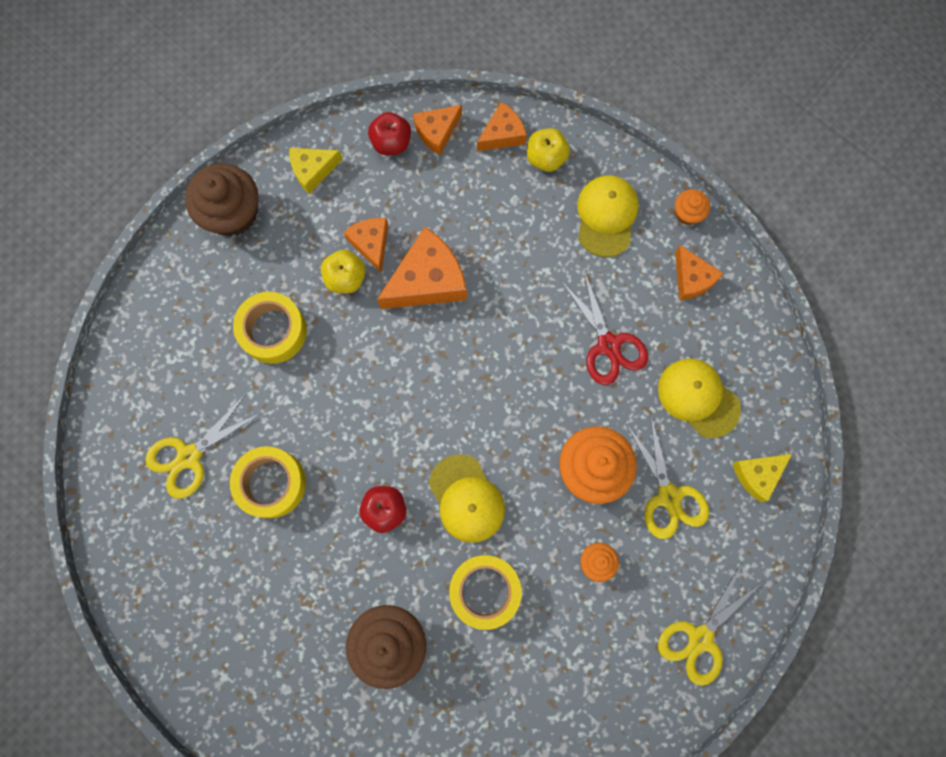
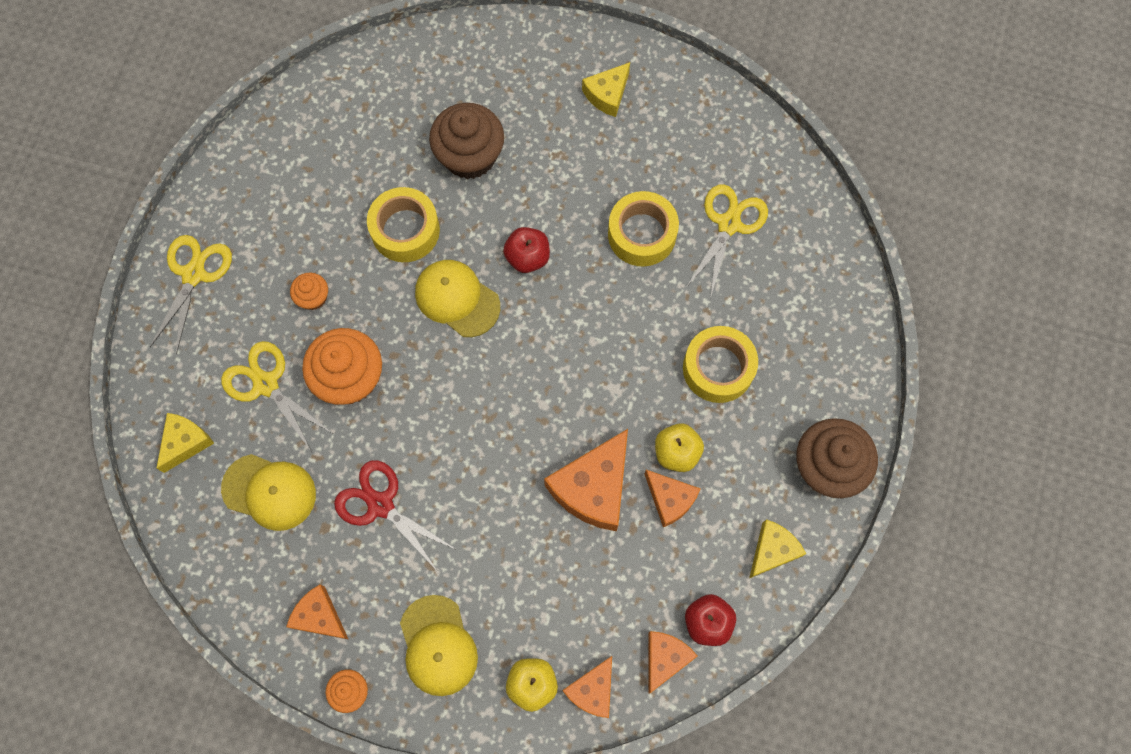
camera: 155 degrees right, 5 degrees down
none -> yellow cheese [582,62,630,117]

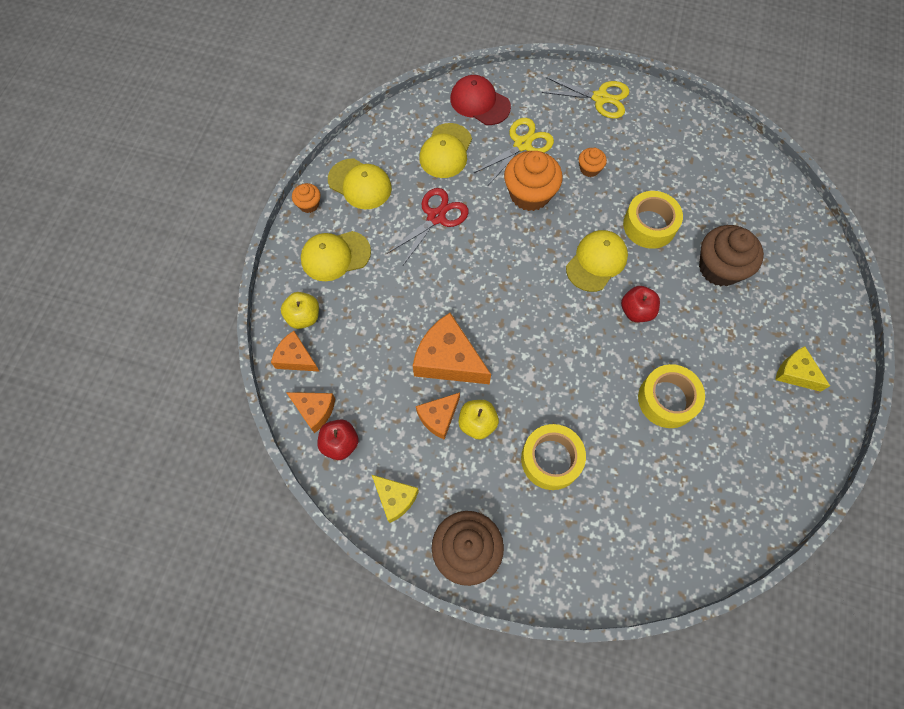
camera: 90 degrees right, 5 degrees down
yellow cheese [156,413,214,473] -> red cap [450,75,511,125]
orange cheese [286,585,348,639] -> yellow cap [328,159,392,209]
yellow scissors [685,184,768,299] -> none

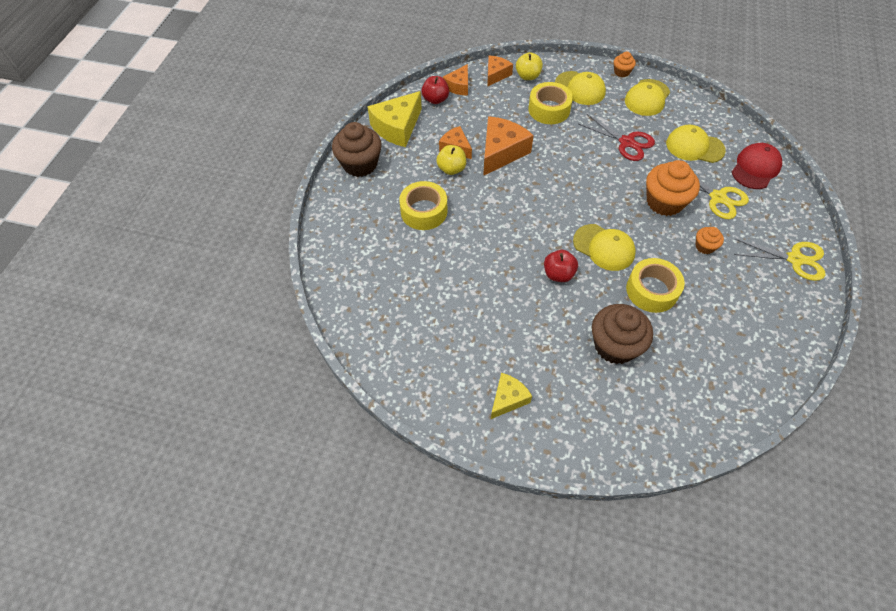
camera: 90 degrees right, 10 degrees down
yellow cap [301,231,371,281] -> yellow cap turned 150 degrees clockwise [555,71,606,105]
yellow cheese [372,475,419,523] -> yellow cheese [367,91,422,147], size x1.69
yellow scissors [541,77,630,119] -> yellow scissors turned 90 degrees counterclockwise [734,239,825,281]
yellow tape [638,364,705,428] -> yellow tape moved to [528,82,573,124]

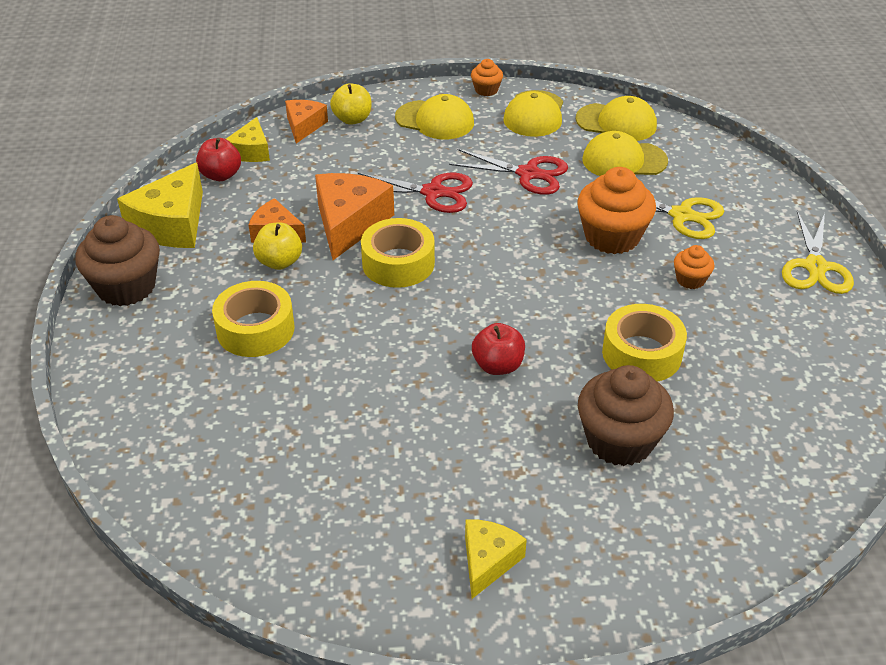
camera: 20 degrees left, 15 degrees down
orange cheese [443,64,468,96] -> yellow cheese [226,117,270,162]
yellow tape [528,82,573,124] -> yellow tape moved to [361,218,435,288]
yellow cap [573,224,636,271] -> yellow cap moved to [576,96,657,141]
red cap [732,143,782,189] -> none
yellow scissors [734,239,825,281] -> yellow scissors turned 105 degrees clockwise [782,211,854,294]
none -> red scissors [358,172,473,213]

